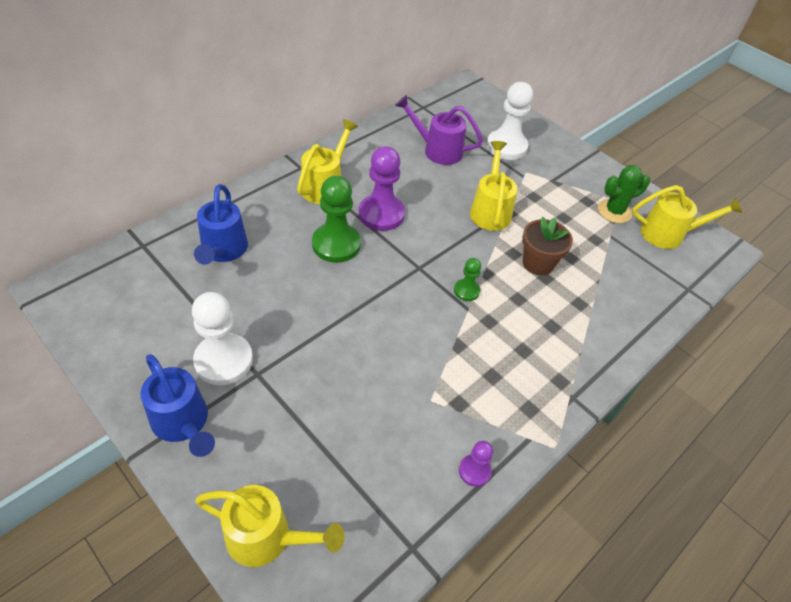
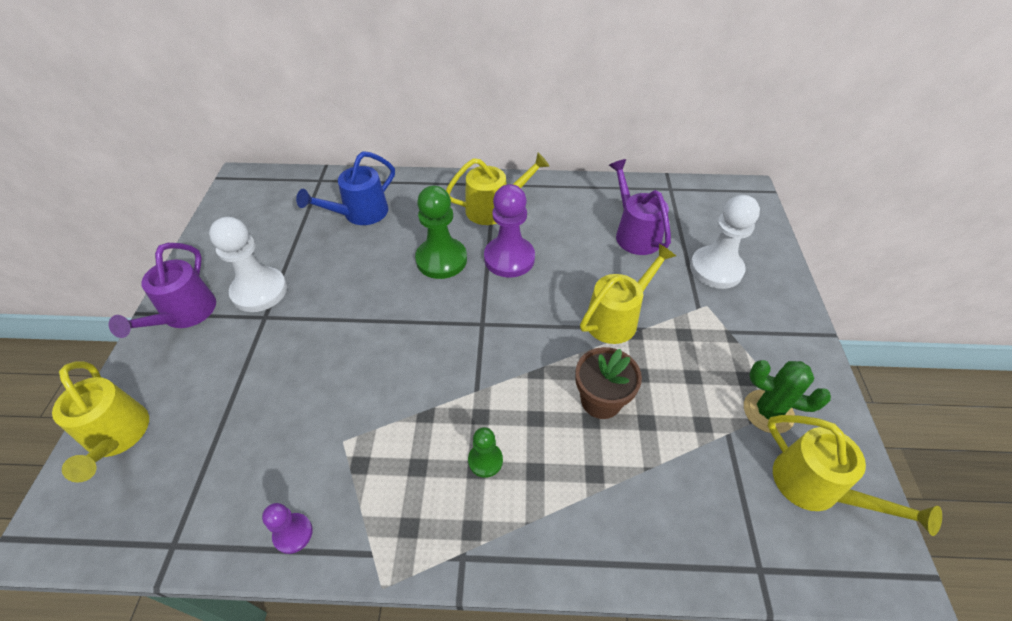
camera: 50 degrees right, 0 degrees up
blue watering can [140,354,215,457] -> purple watering can [109,243,216,338]
green pawn [454,258,481,301] -> green pawn moved to [468,427,503,478]

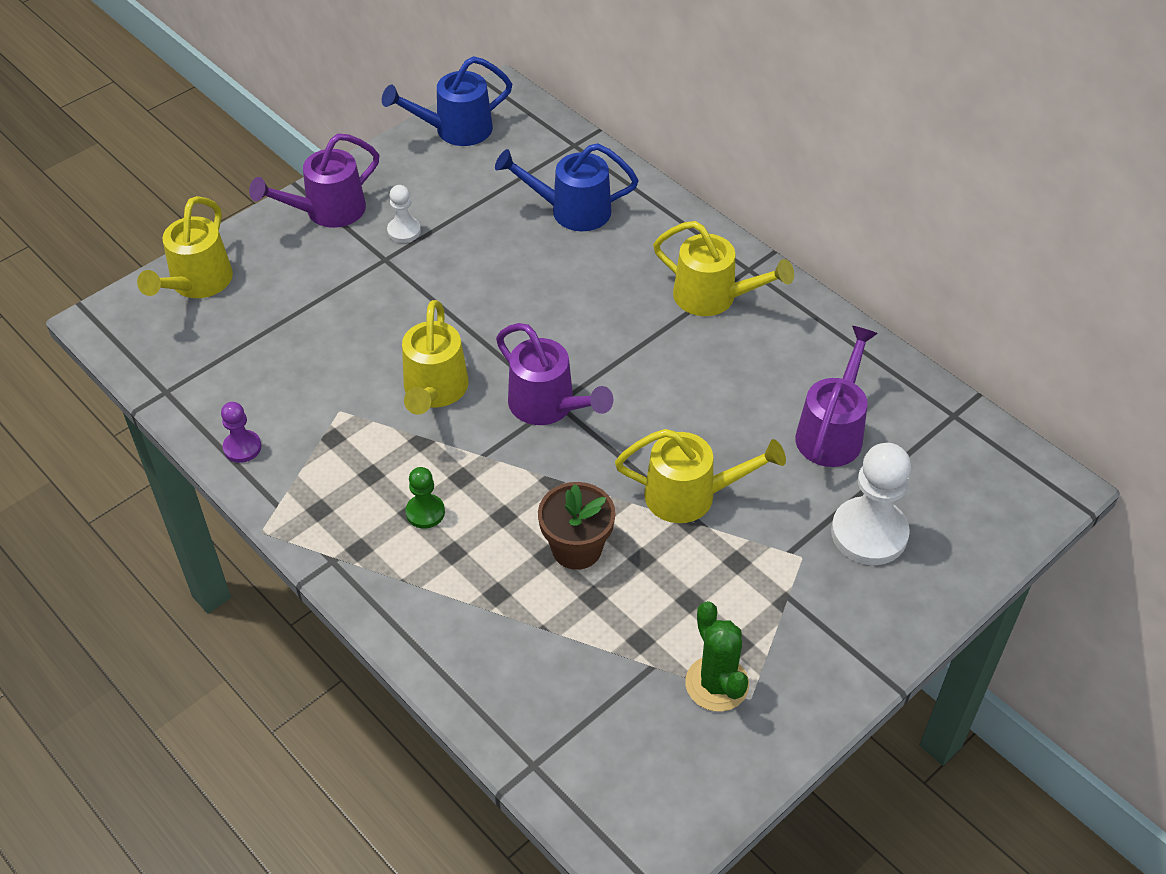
camera: 45 degrees right, 0 degrees up
white pawn [209,217,287,312] -> white pawn [387,185,421,243], size x0.52
green pawn [415,186,467,279] -> none
purple pawn [484,184,535,278] -> none
yellow watering can [768,415,942,536] -> yellow watering can moved to [402,300,469,415]
none -> blue watering can [382,56,512,146]
none -> purple watering can [496,323,614,425]

